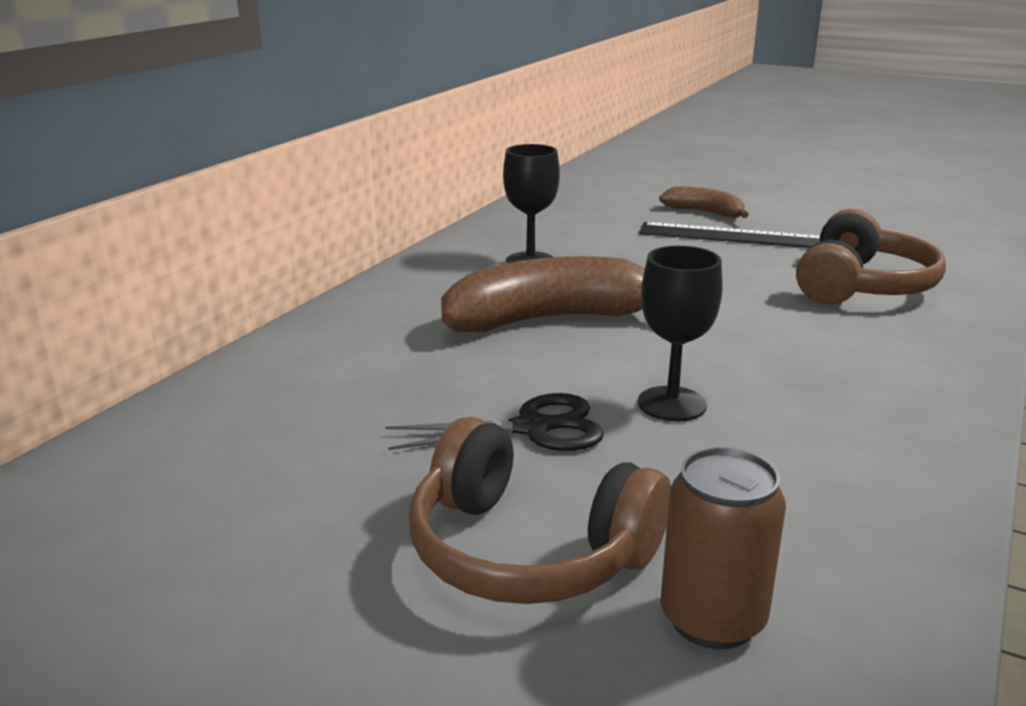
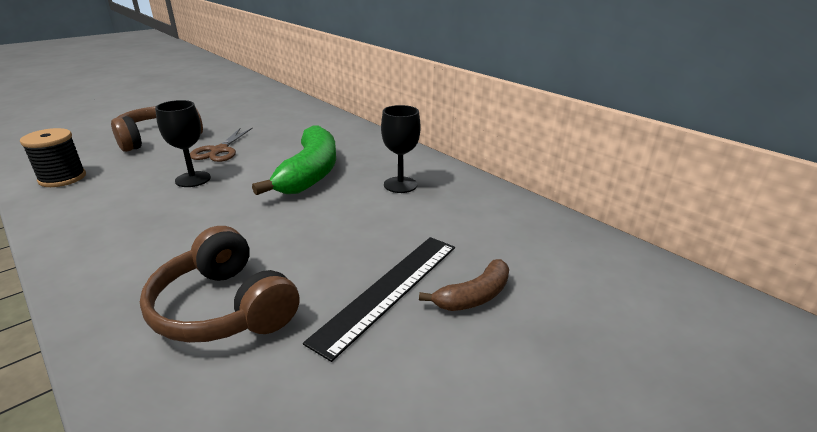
camera: 110 degrees right, 5 degrees up
black scissors [385,393,604,451] -> brown scissors [190,127,253,162]
brown banana [441,256,645,332] -> green banana [252,125,336,195]
brown can [660,447,786,649] -> none
none -> black spool [20,128,86,187]

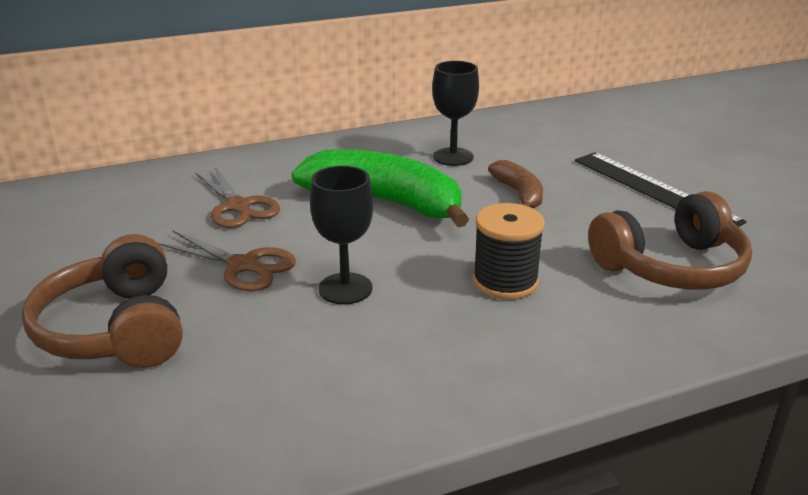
camera: 70 degrees left, 0 degrees up
black spool [20,128,86,187] -> black spool moved to [473,203,545,300]
brown banana [419,259,509,311] -> brown banana moved to [488,160,543,209]
none -> brown scissors [195,167,280,228]

